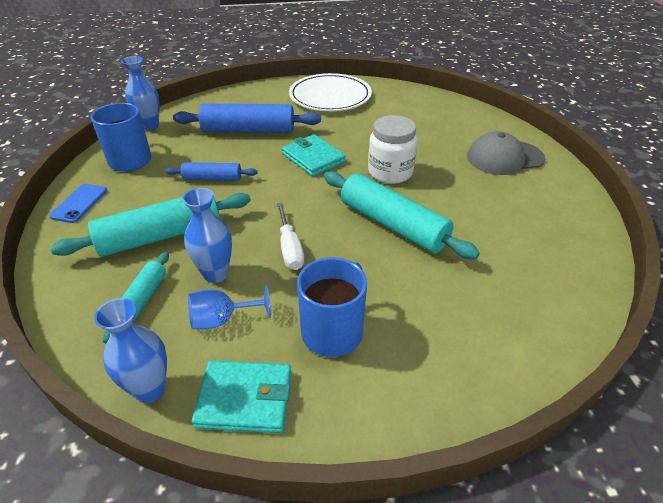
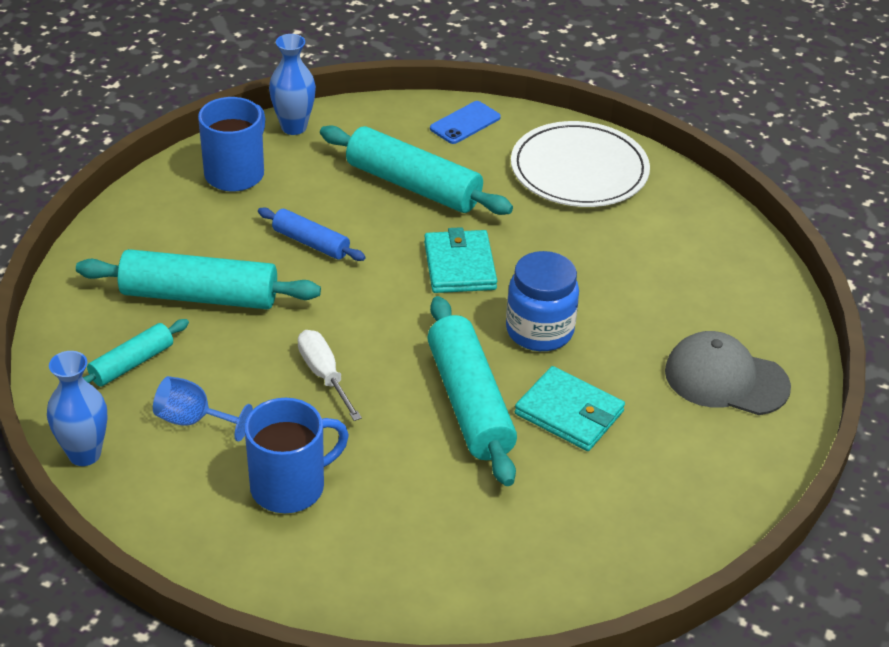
camera: 30 degrees right, 0 degrees up
blue phone [49,184,108,223] -> blue phone moved to [430,101,501,144]
blue rolling pin [173,104,321,133] -> turquoise rolling pin [320,125,513,215]
blue vase [183,188,232,283] -> none
turquoise wallet [192,360,291,433] -> turquoise wallet moved to [515,366,625,451]
white screwdriver [277,203,304,270] -> white screwdriver turned 135 degrees clockwise [298,330,362,421]
white jar [368,115,417,184] -> blue jar [506,251,579,351]

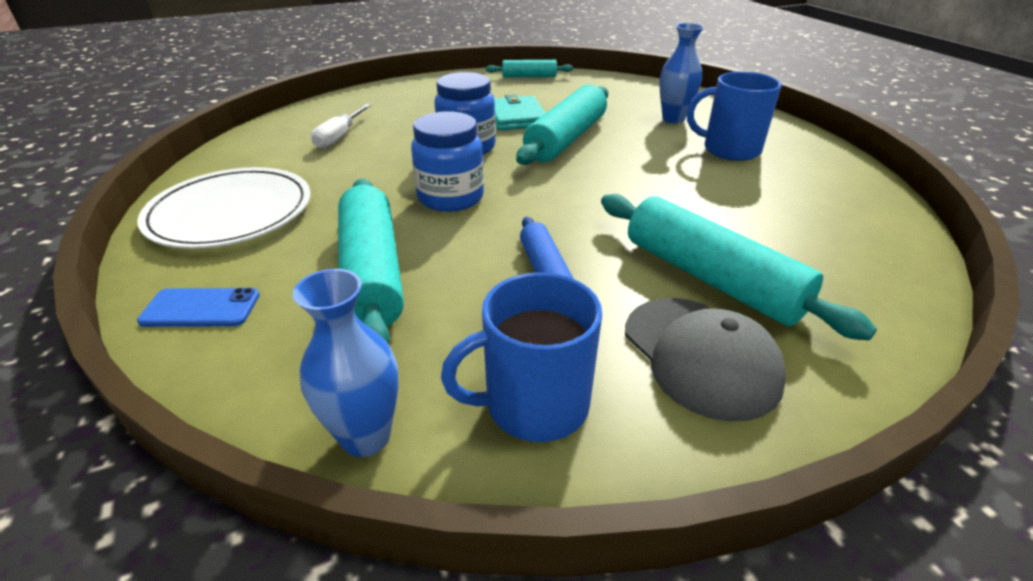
camera: 135 degrees left, 5 degrees down
blue vase [47,351,107,466] -> blue vase moved to [659,23,704,124]
turquoise rolling pin [83,319,189,386] -> turquoise rolling pin moved to [486,60,573,78]
blue goblet [153,376,253,442] -> none
white screwdriver [298,330,362,421] -> white screwdriver moved to [311,104,371,149]
turquoise wallet [424,227,497,293] -> blue jar [411,111,484,212]
grey cap [665,331,791,415] -> grey cap moved to [625,298,787,422]

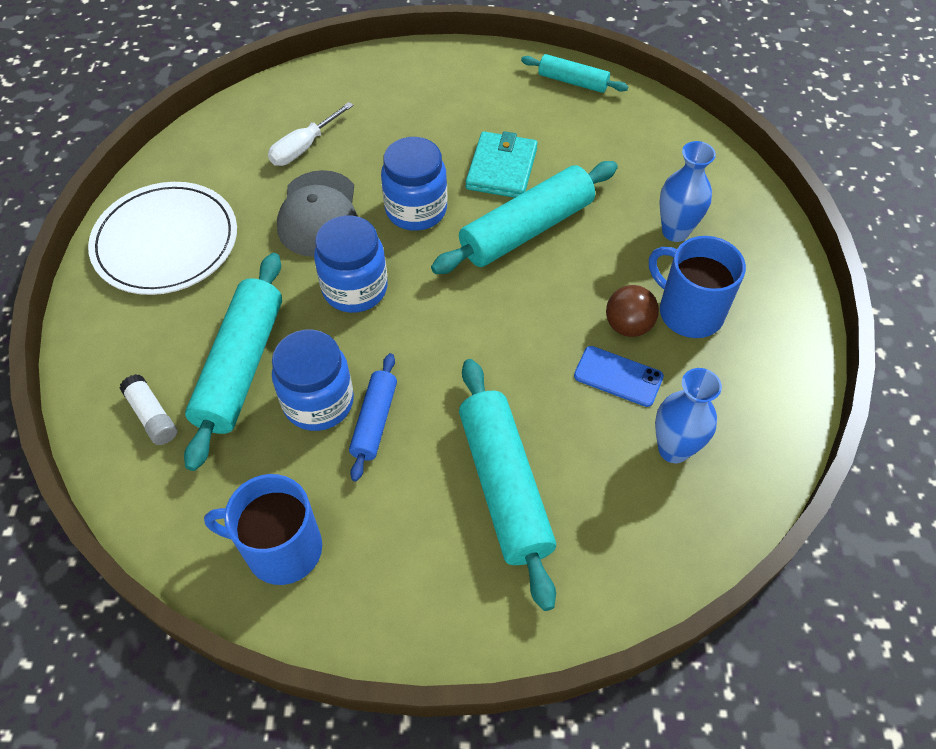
camera: 25 degrees right, 20 degrees up
blue phone [137,288,260,327] -> blue phone moved to [574,346,664,407]
blue vase [293,269,399,457] -> blue vase moved to [655,368,722,463]
grey cap [625,298,787,422] -> grey cap moved to [277,170,358,257]
none -> white glue stick [120,374,177,445]
none -> blue jar [272,330,354,431]
none -> brown ball [606,285,659,337]

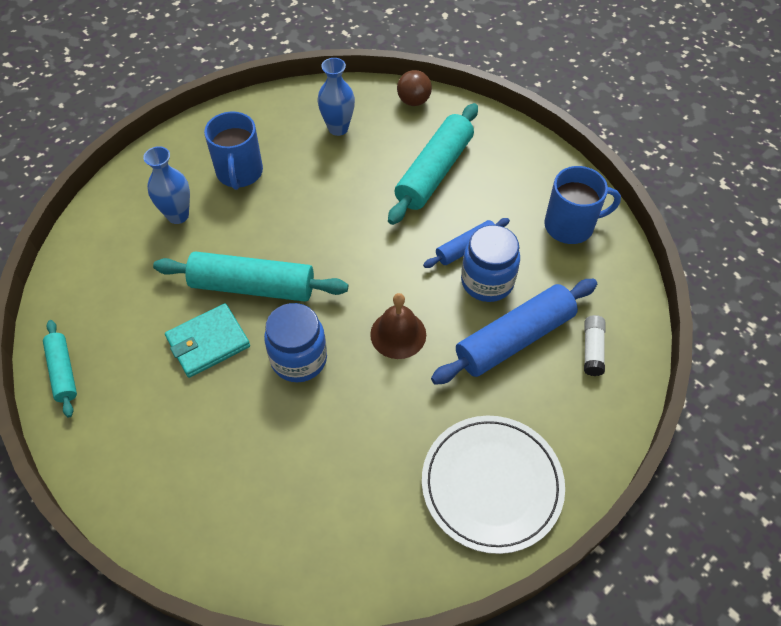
camera: 135 degrees left, 0 degrees up
turquoise rolling pin [184,253,282,471] -> blue rolling pin [431,279,597,385]
blue mug [204,474,322,585] -> blue mug turned 60 degrees counterclockwise [544,166,621,244]
white screwdriver [268,102,354,166] -> none
grey cap [277,170,358,257] -> none
blue jar [314,215,388,313] -> brown bell [370,293,426,359]
blue phone [574,346,664,407] -> none
brown ball [606,285,659,337] -> brown ball moved to [397,70,432,106]

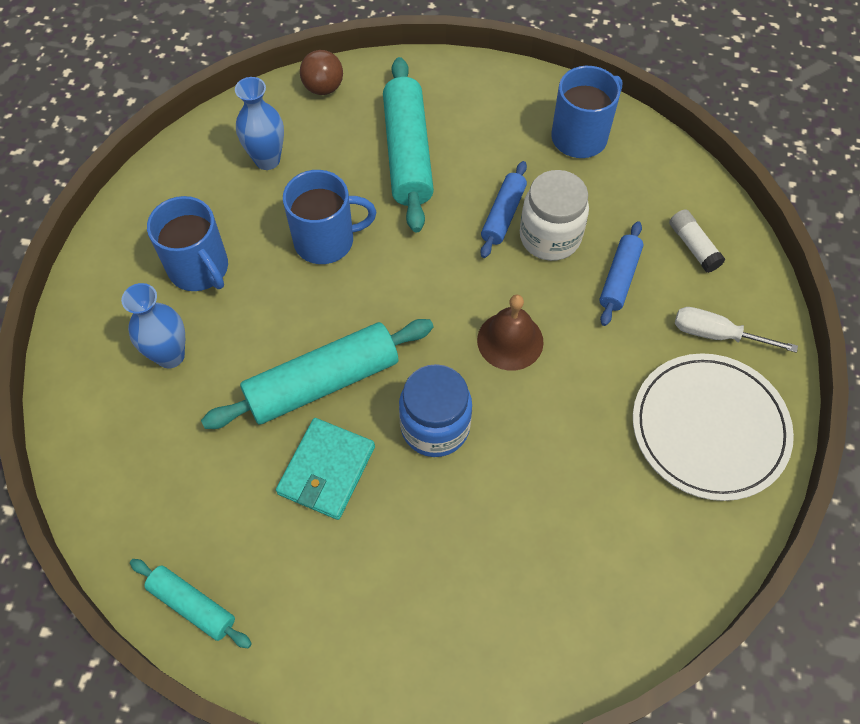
camera: 35 degrees left, 5 degrees up
blue rolling pin [431,279,597,385] -> blue rolling pin [599,221,643,326], size x0.55
blue jar [461,225,520,302] -> white jar [520,170,589,261]
none -> blue mug [283,170,376,264]
none -> white screwdriver [675,307,798,353]

